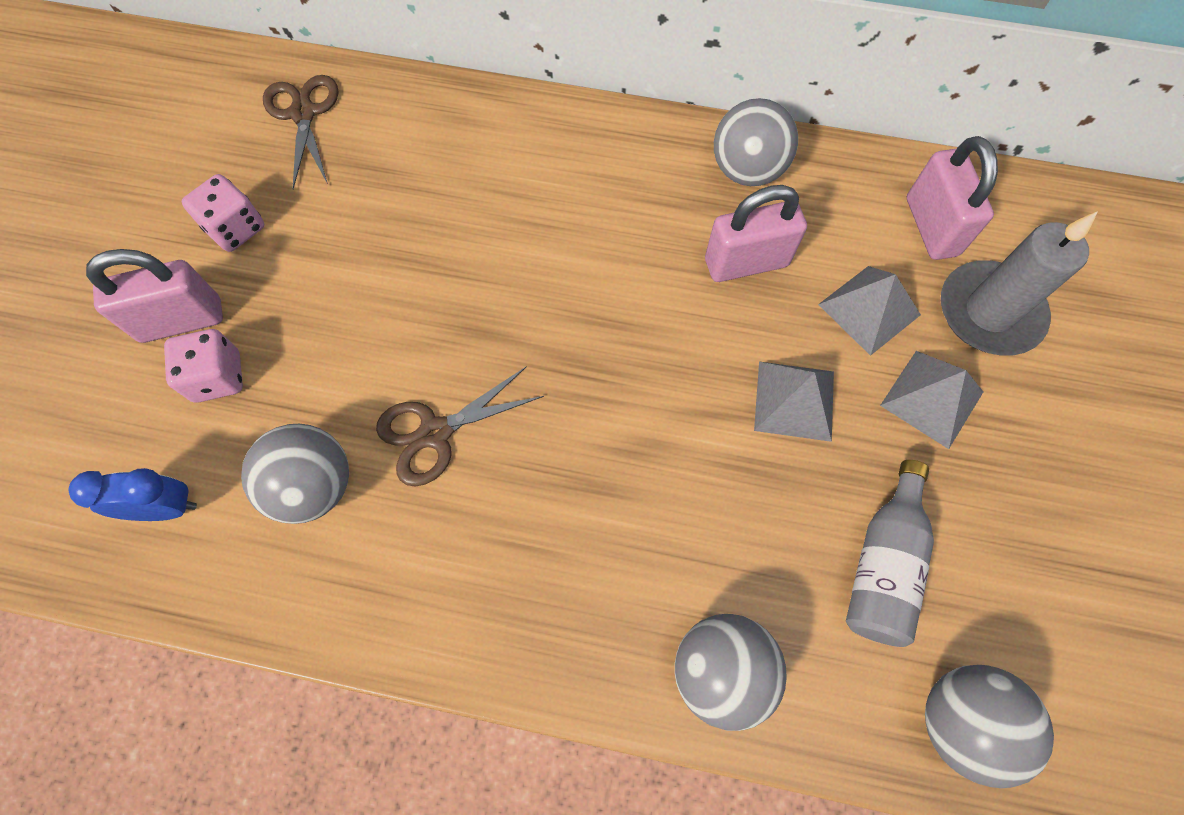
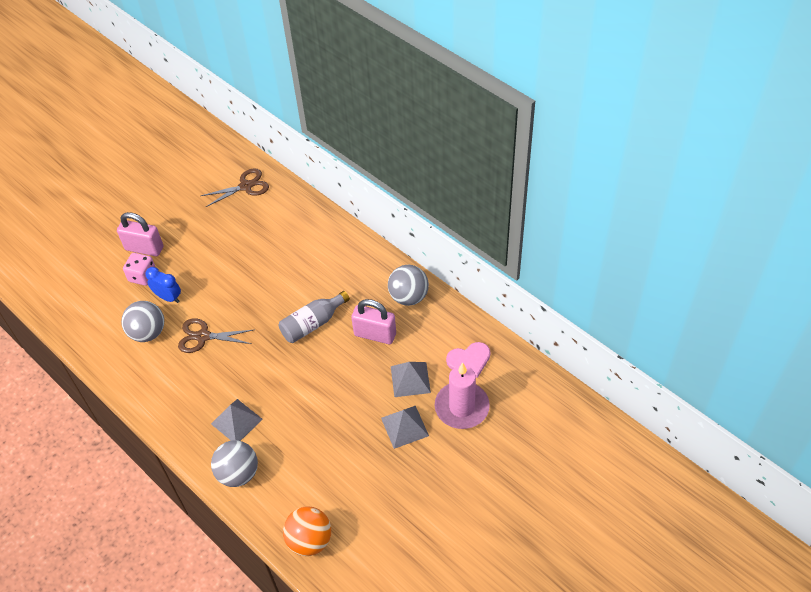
camera: 35 degrees right, 15 degrees down
blue clock [68,468,197,521] -> blue clock moved to [145,267,181,303]
pink dice [182,174,264,252] -> none
brown scissors [263,75,338,189] -> brown scissors turned 45 degrees clockwise [201,168,269,207]
grey pyramid [754,362,834,442] -> grey pyramid moved to [211,399,263,441]
grey bottle [846,460,934,647] -> grey bottle moved to [279,291,350,343]
pink padlock [907,136,998,260] -> pink heart [446,342,491,378]
grey ball [925,665,1054,788] -> orange ball [283,507,331,556]
grey candle [941,211,1098,356] -> pink candle [435,363,490,429]

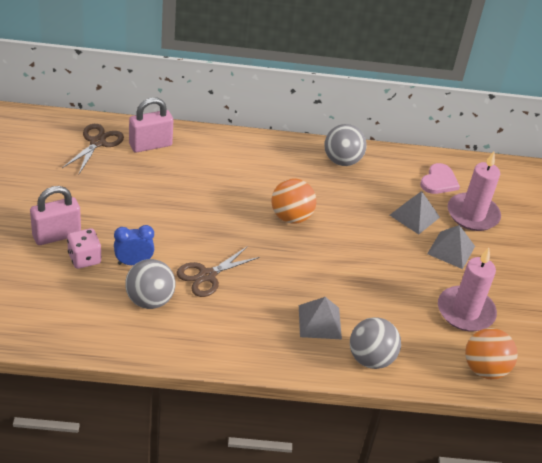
camera: 50 degrees left, 10 degrees down
grey bottle [279,291,350,343] -> orange ball [271,178,316,224]
pink padlock [351,299,396,344] -> pink padlock moved to [129,98,173,152]
none -> pink candle [438,248,497,331]

